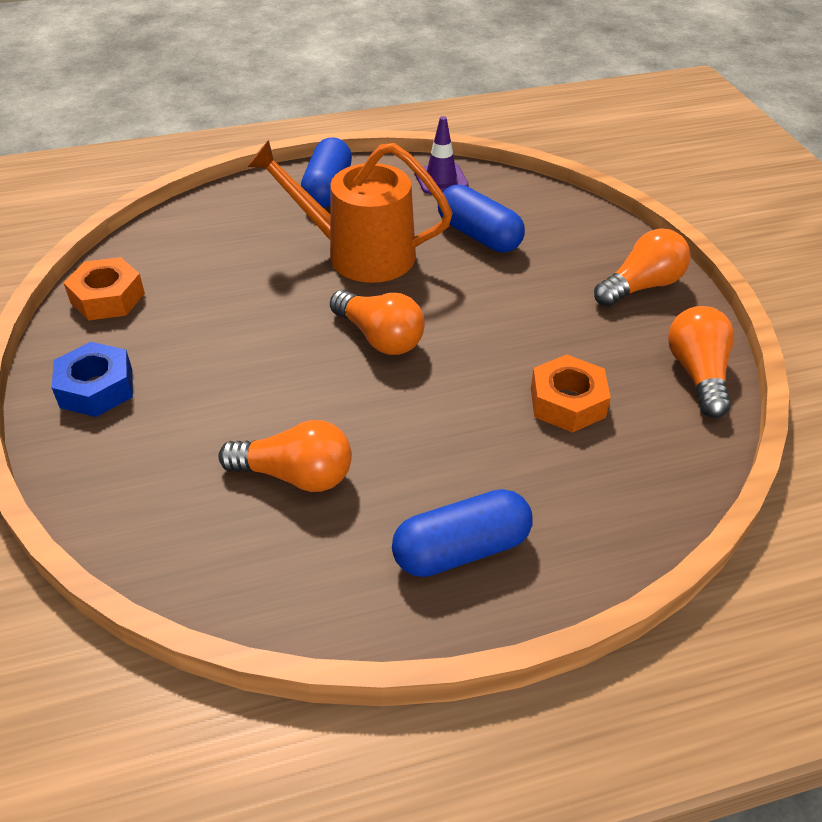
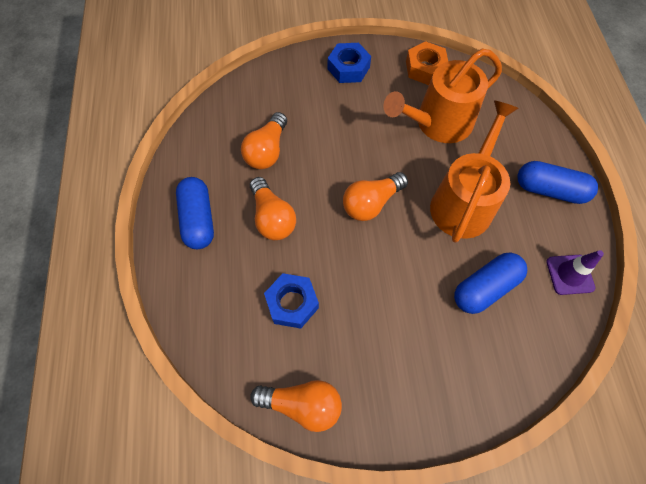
camera: 100 degrees right, 20 degrees up
orange nut [531,354,611,433] -> blue nut [264,273,319,329]
orange light bulb [594,229,690,307] -> orange light bulb moved to [250,177,296,240]
none -> orange watering can [383,49,502,143]

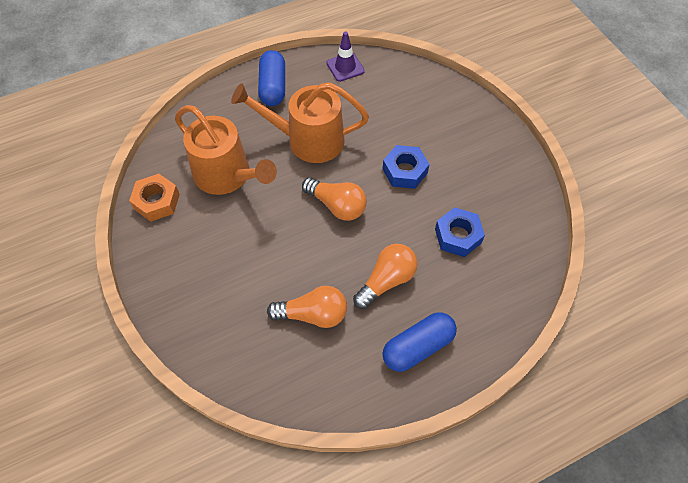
camera: 110 degrees left, 5 degrees down
orange light bulb [250,380,342,432] -> none
blue nut [328,43,371,83] -> blue nut moved to [383,145,430,189]
blue capsule [454,253,527,314] -> none

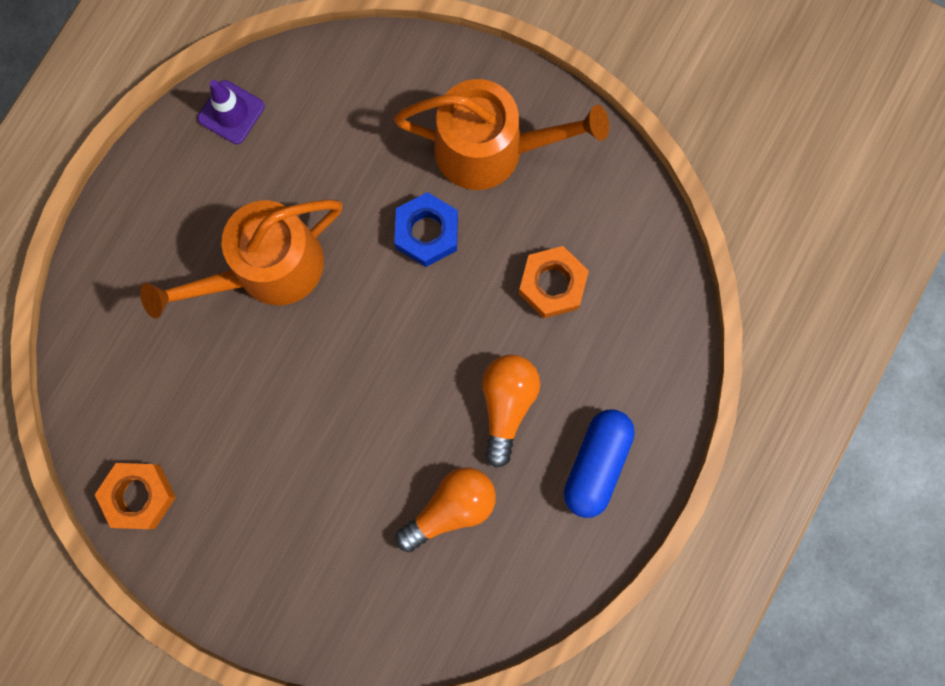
camera: 35 degrees left, 20 degrees up
orange watering can [175,105,277,195] -> orange watering can moved to [394,79,609,190]
blue capsule [258,50,285,106] -> none
orange light bulb [302,177,367,221] -> none
blue nut [435,207,485,257] -> orange nut [519,246,589,318]

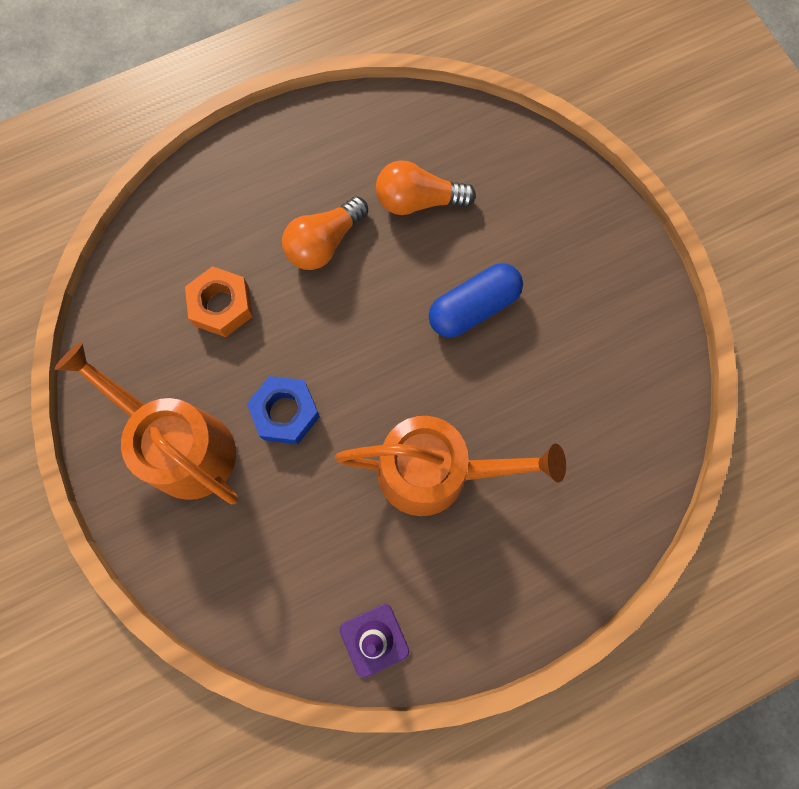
camera: 145 degrees left, 5 degrees down
orange nut [95,463,176,529] -> none
blue capsule [564,409,635,518] -> blue capsule moved to [429,263,523,337]

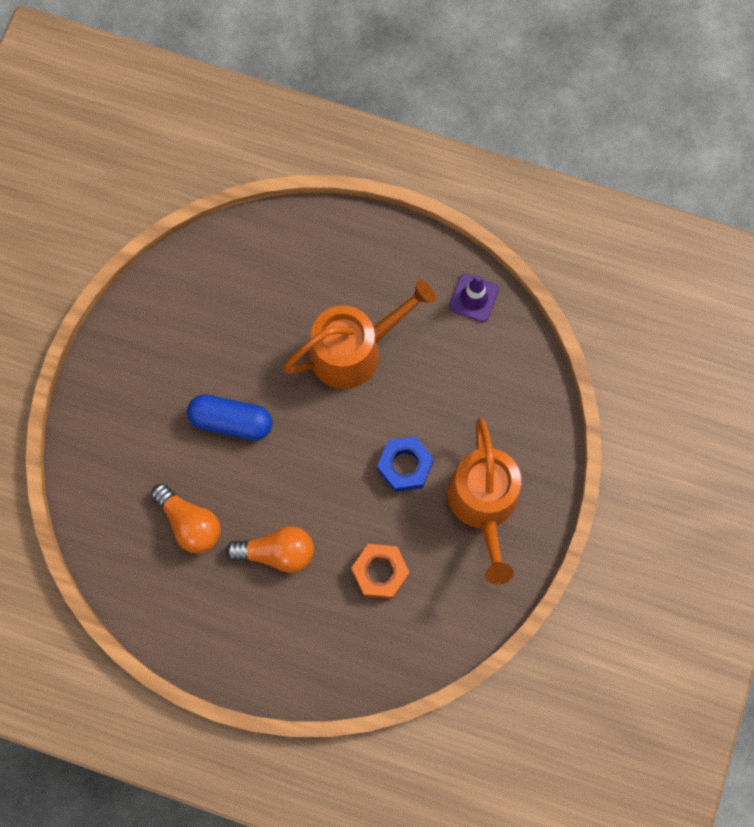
camera: 135 degrees left, 0 degrees up
orange watering can [335,416,566,516] -> orange watering can turned 105 degrees clockwise [283,280,436,389]

